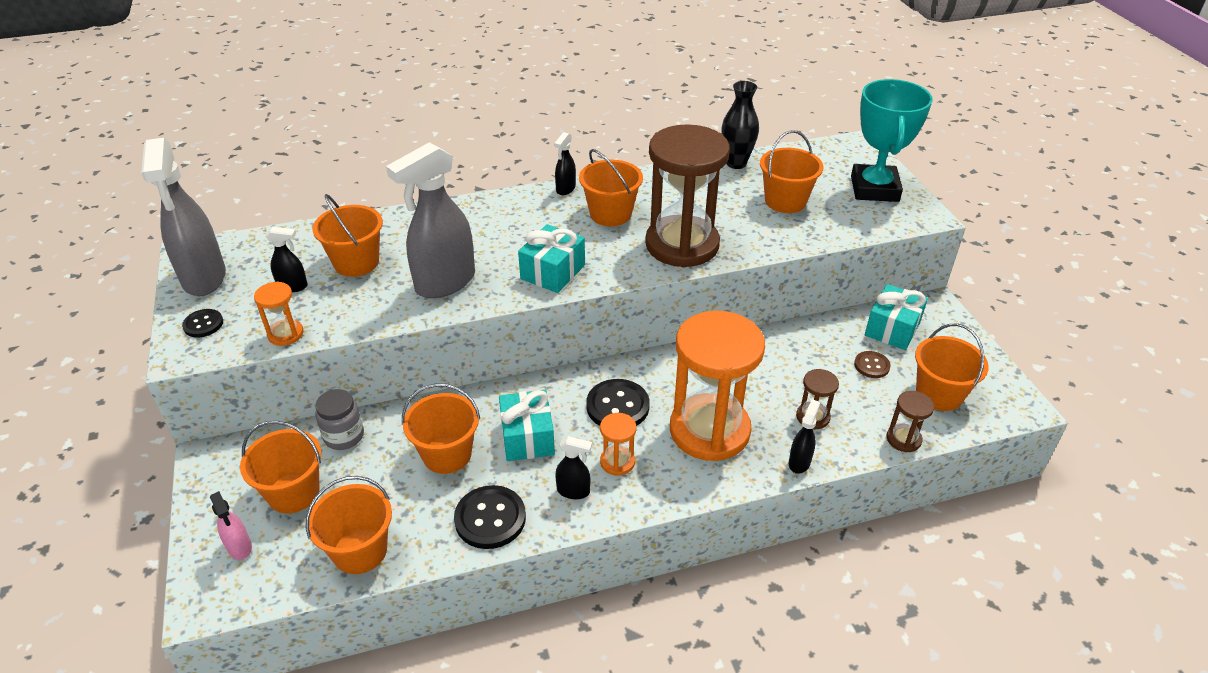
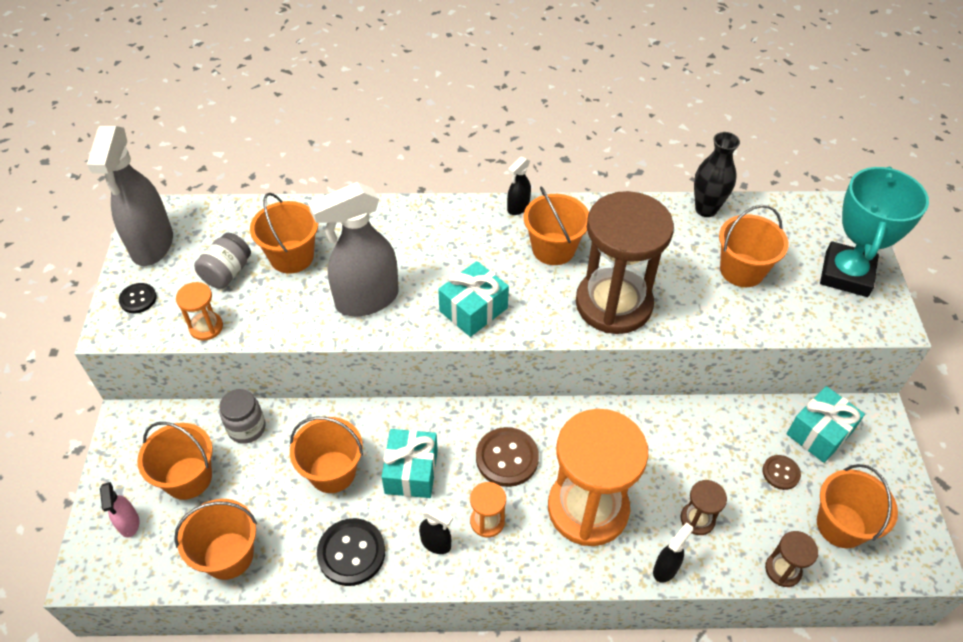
camera: 15 degrees right, 10 degrees up
black spray bottle [266,227,308,292] -> grey jar [194,233,251,289]
black button [586,379,650,426] -> brown button [476,427,539,487]

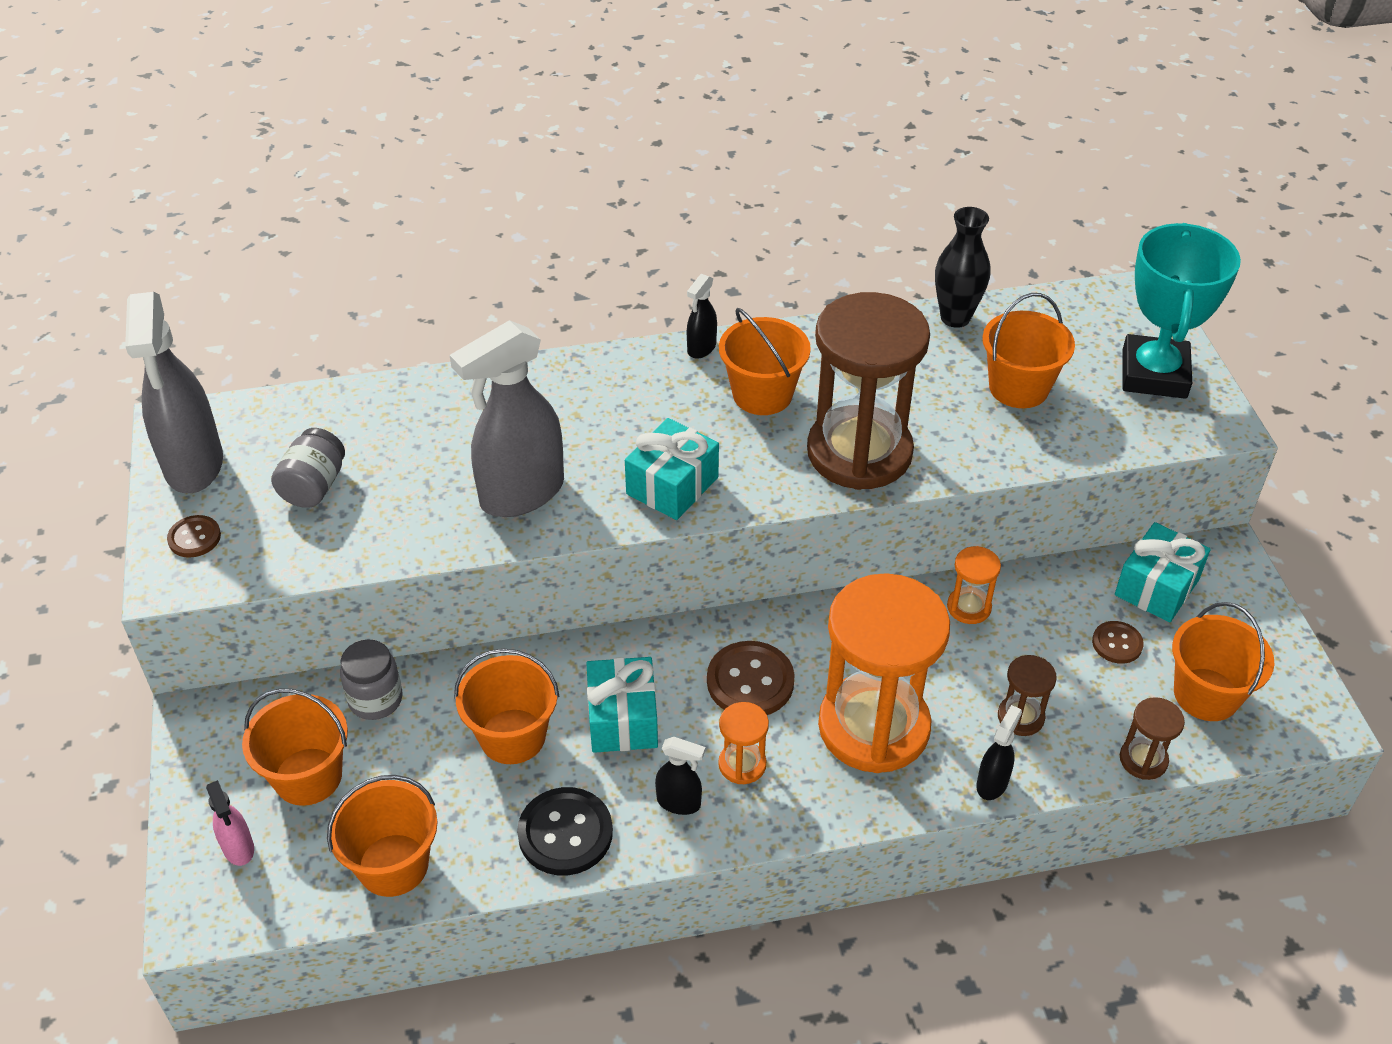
camera: 10 degrees left, 5 degrees down
black button [119,283,157,313] -> brown button [167,515,221,558]
orange hourglass [176,282,223,341] -> orange hourglass moved to [947,546,1001,624]
orange bucket [250,193,318,274] -> none

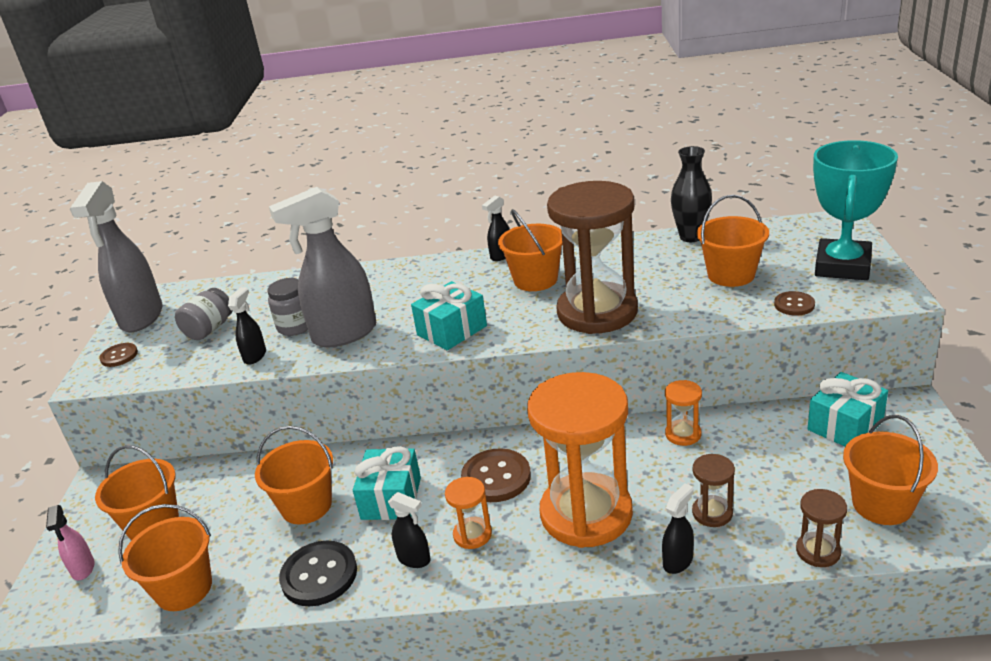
camera: 15 degrees right, 15 degrees down
grey jar [340,639,403,720] -> grey jar moved to [267,278,308,336]
brown button [1092,621,1144,664] -> brown button moved to [774,291,815,316]
none -> black spray bottle [228,287,266,365]

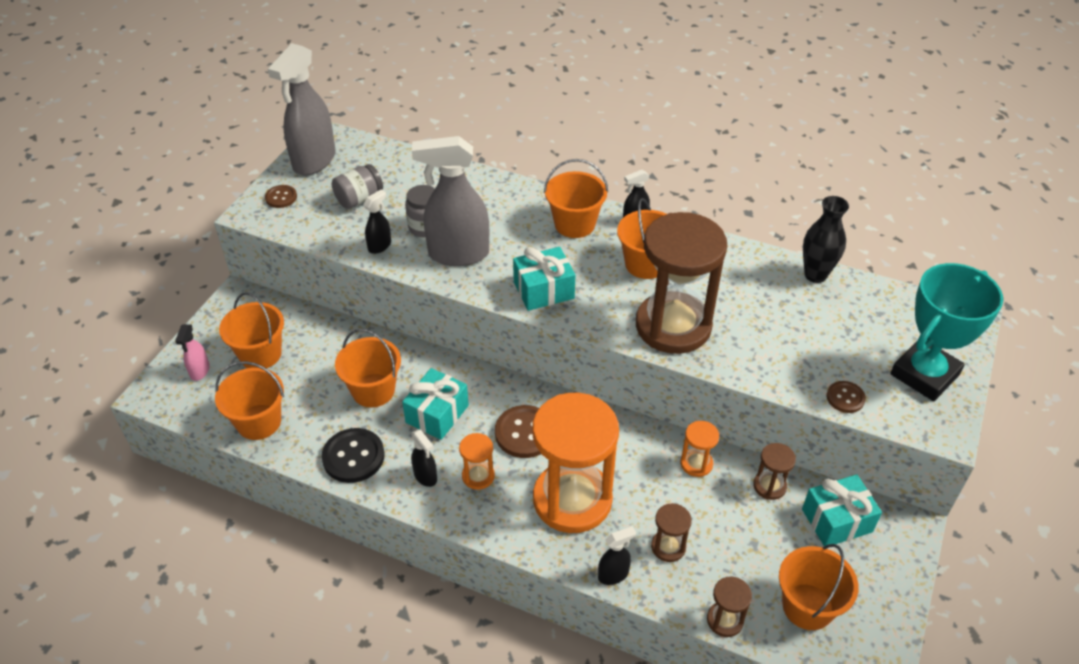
camera: 20 degrees right, 15 degrees up
orange bucket [697,195,769,287] -> orange bucket moved to [544,159,608,238]
none -> brown hourglass [753,443,796,500]

